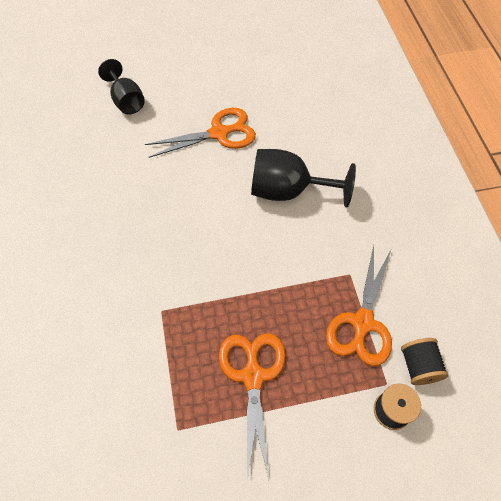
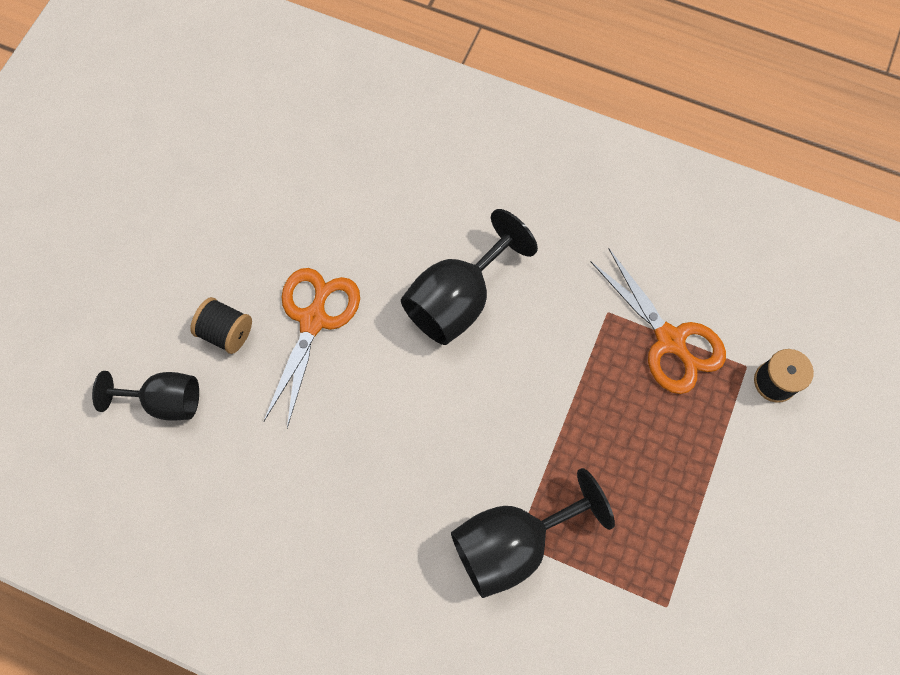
camera: 55 degrees left, 10 degrees up
orange scissors [219,333,286,480] -> none
black spool [401,338,449,385] -> black spool moved to [190,297,252,354]
none -> black goblet [451,468,615,598]

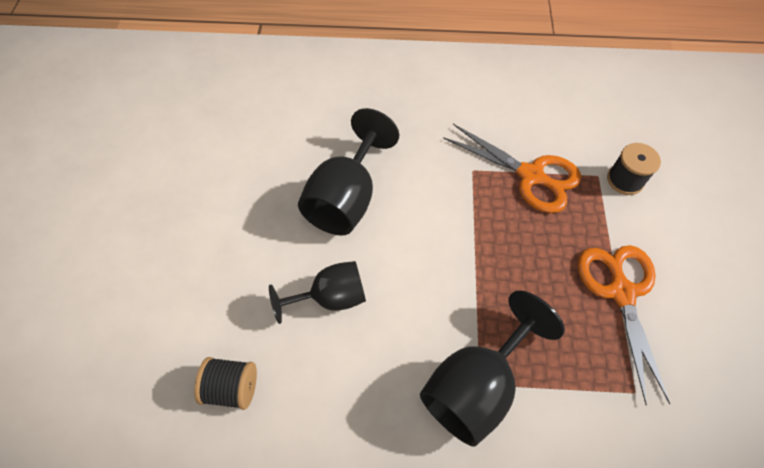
camera: 20 degrees left, 10 degrees down
black goblet [92,371,199,421] -> black goblet moved to [269,261,366,324]
black spool [190,297,252,354] -> black spool moved to [194,357,257,410]
orange scissors [263,268,360,428] -> orange scissors moved to [578,245,670,405]

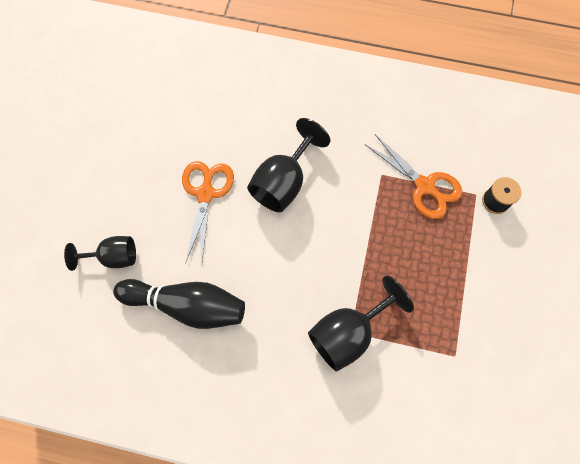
camera: 10 degrees right, 10 degrees up
black spool [194,357,257,410] -> black bowling pin [113,279,245,329]
black goblet [269,261,366,324] -> black goblet moved to [64,236,136,271]
orange scissors [578,245,670,405] -> orange scissors moved to [182,161,234,264]

